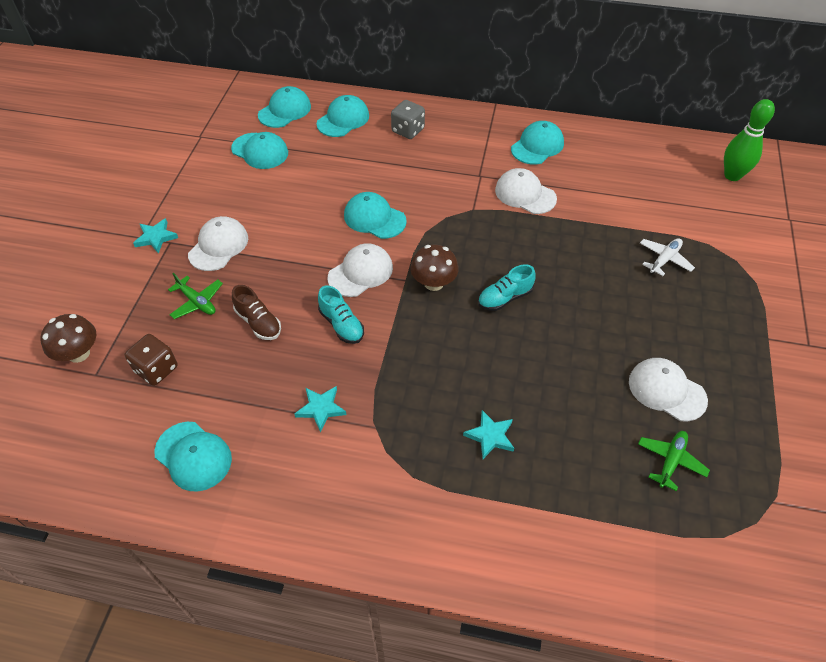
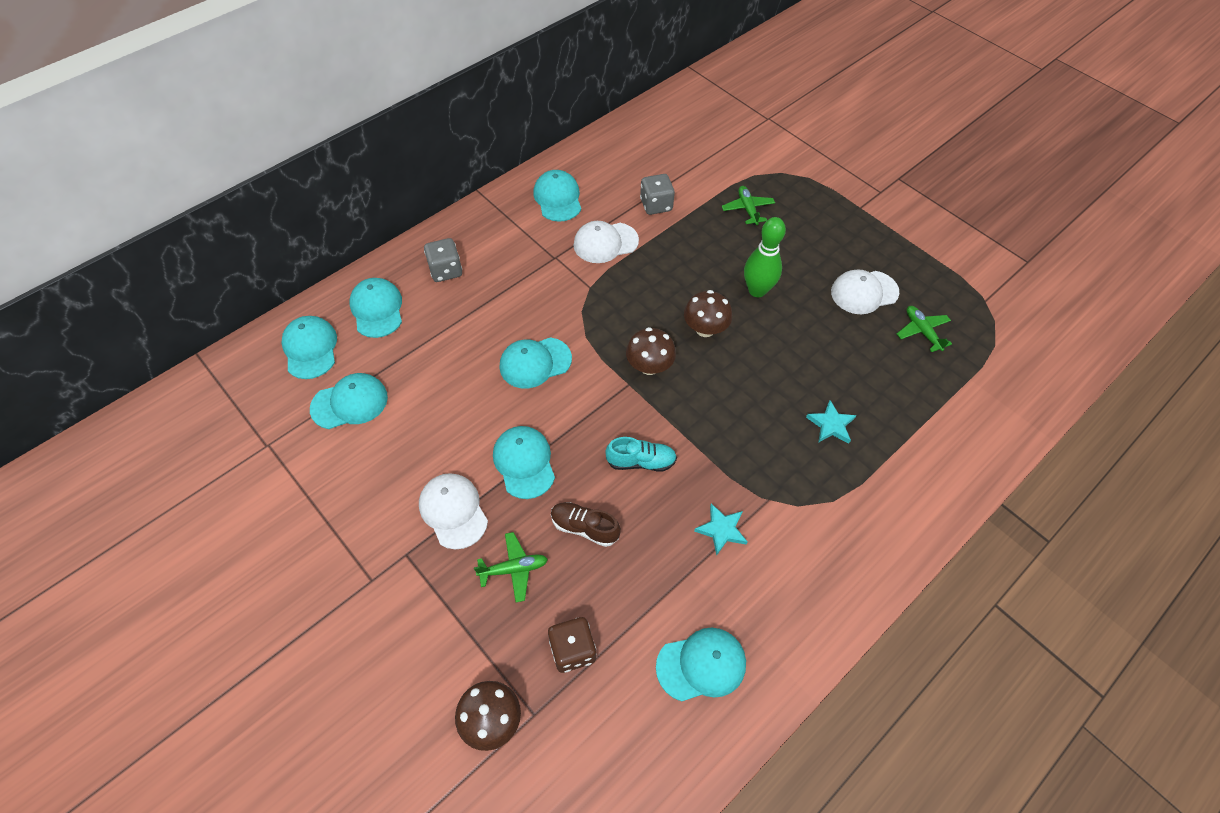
camera: 55 degrees left, 5 degrees up
turquoise star [133,218,178,253] -> none
brown shoe [232,285,281,340] -> brown shoe turned 150 degrees counterclockwise [551,502,621,547]
white cap [328,243,393,297] -> none
turquoise shoe [478,265,536,311] -> brown mushroom [684,290,732,337]
white plane [640,238,695,276] -> green plane [722,186,775,225]
green bowling pin [724,99,775,181] -> green bowling pin moved to [744,217,786,297]
none -> turquoise cap [493,426,555,499]
none -> grey dice [640,174,675,215]

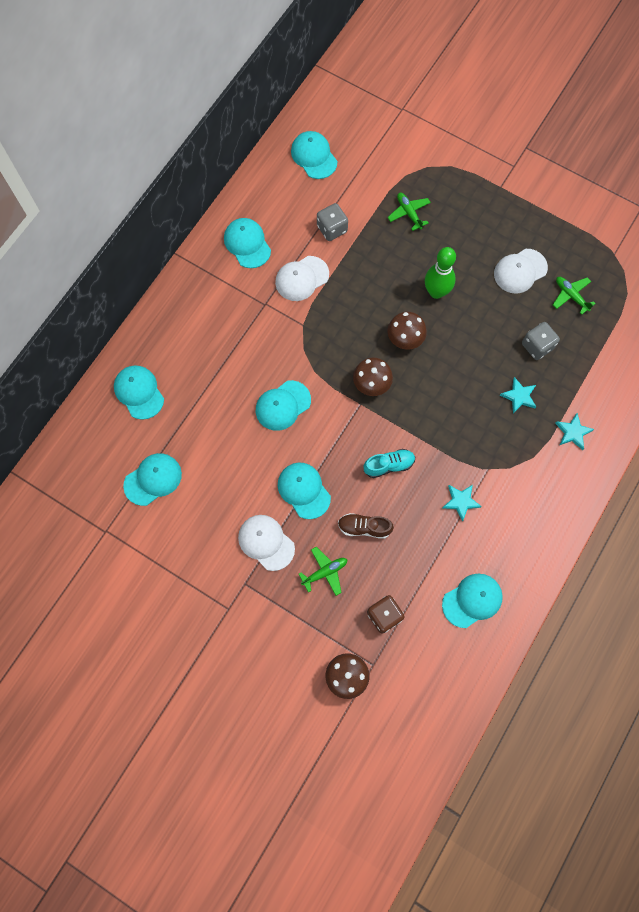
camera: 15 degrees left, 15 degrees up
turquoise cap [281,316,337,379] -> turquoise cap moved to [291,131,337,179]
grey dice [424,238,462,282] -> grey dice moved to [522,322,560,360]
none -> turquoise star [555,413,594,450]

